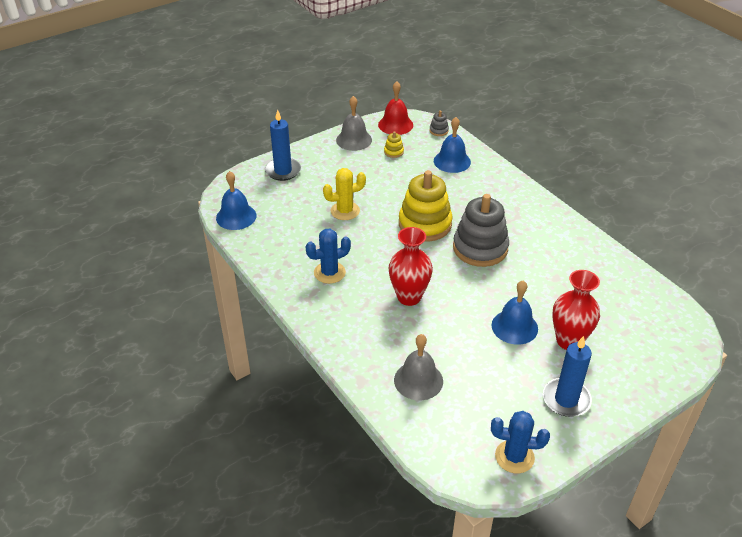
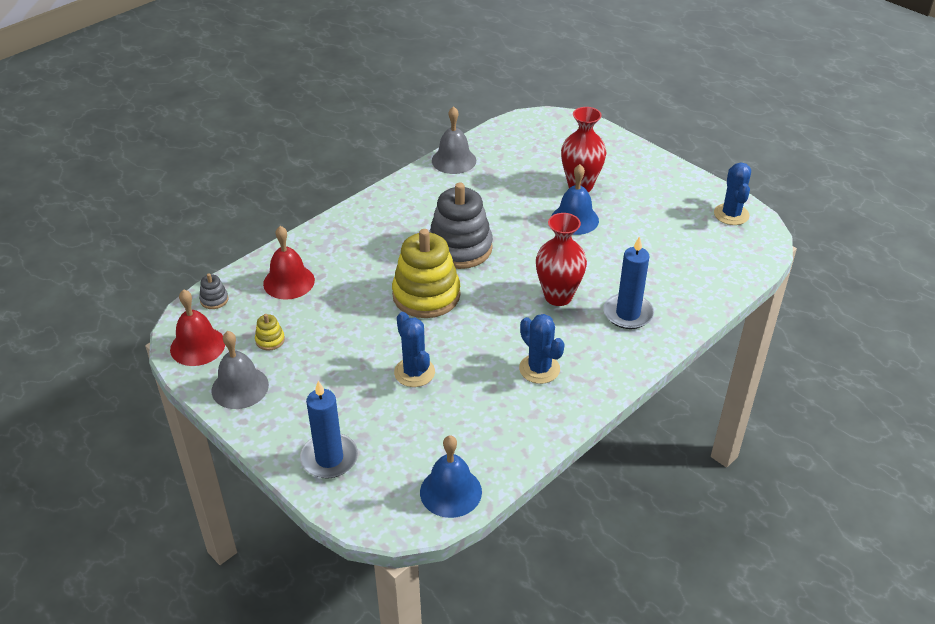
camera: 100 degrees left, 0 degrees up
yellow cactus [323,168,366,220] -> blue cactus [394,312,435,387]
grey bell [394,334,443,400] -> grey bell moved to [432,106,476,174]
blue bell [434,117,471,173] -> red bell [263,226,315,300]
blue candle [543,336,592,417] -> blue candle moved to [603,236,654,329]

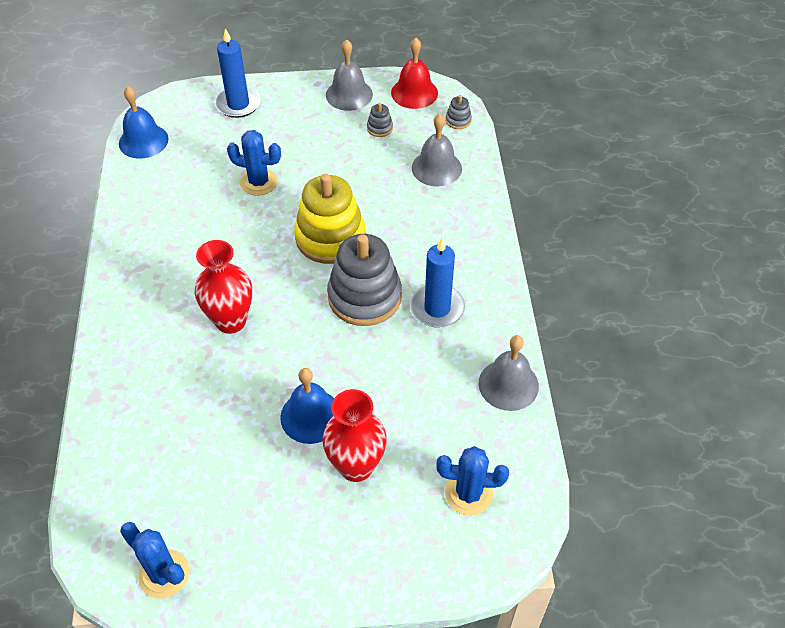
camera: 130 degrees right, 10 degrees up
yellow stacking toy [255,314,285,351] -> grey stacking toy [367,103,393,137]
red bell [263,226,315,300] -> grey bell [412,114,462,186]
blue cactus [519,314,565,384] -> blue cactus moved to [436,446,509,516]
blue candle [603,236,654,329] -> blue candle moved to [410,238,465,328]

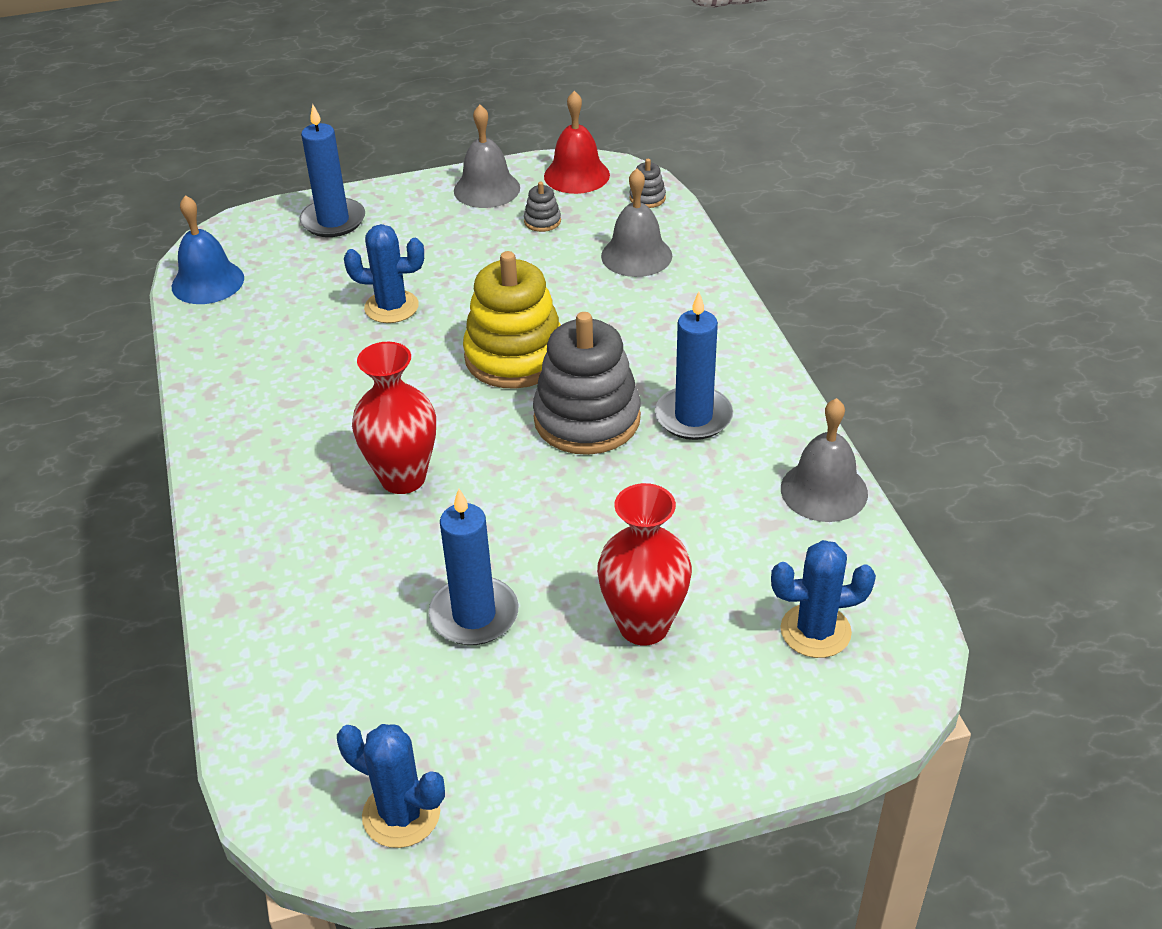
camera: 10 degrees left, 10 degrees down
blue bell [280,368,334,444] -> none
none -> blue candle [428,489,519,645]

